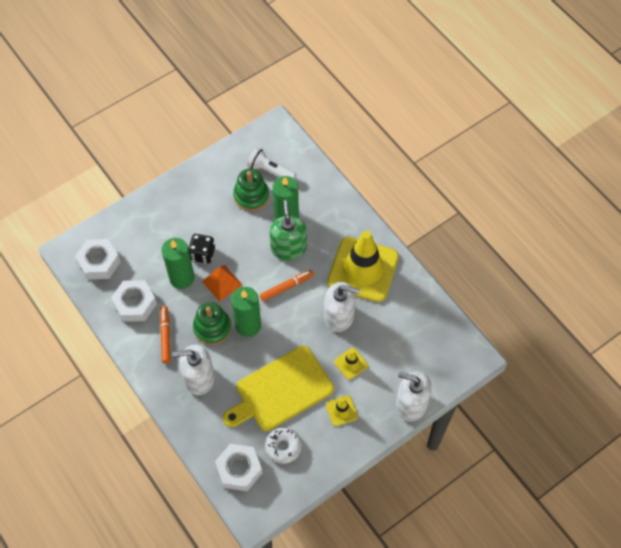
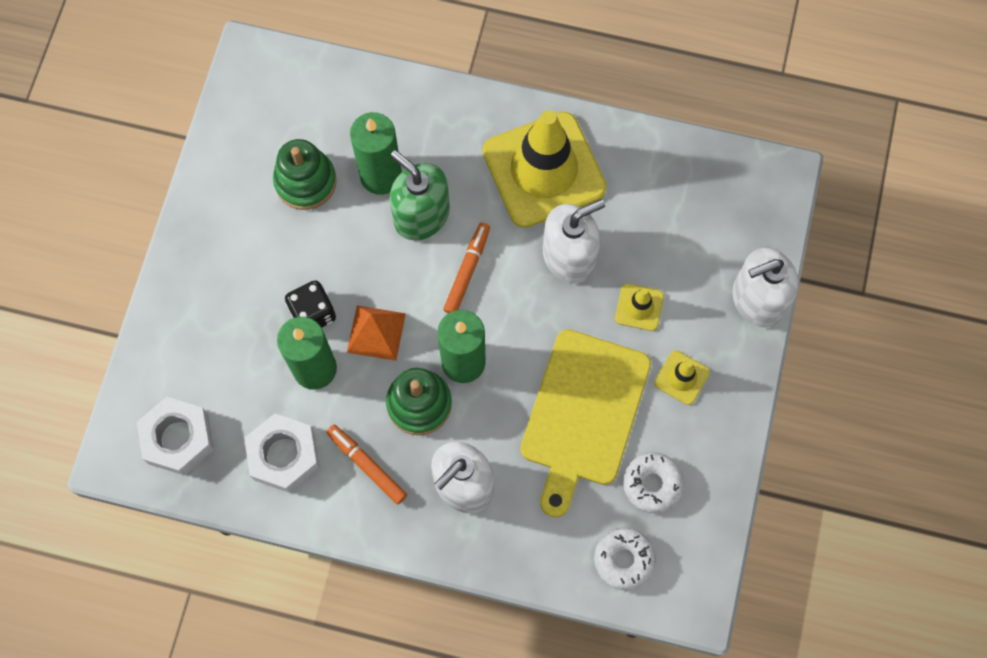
camera: 40 degrees left, 10 degrees up
white nut [215,444,262,491] -> white donut [594,528,656,590]
white flashlight [247,148,297,179] -> none

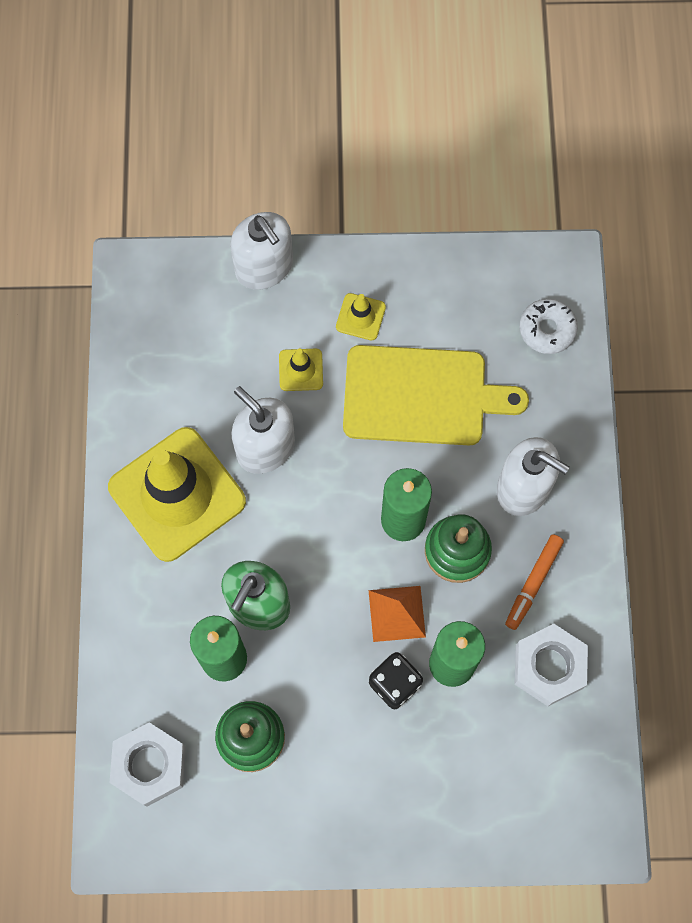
camera: 105 degrees left, 0 degrees up
white nut [137,397,214,475] -> white nut moved to [110,722,186,807]
orange marker [443,223,490,314] -> none
white donut [623,452,684,513] -> none

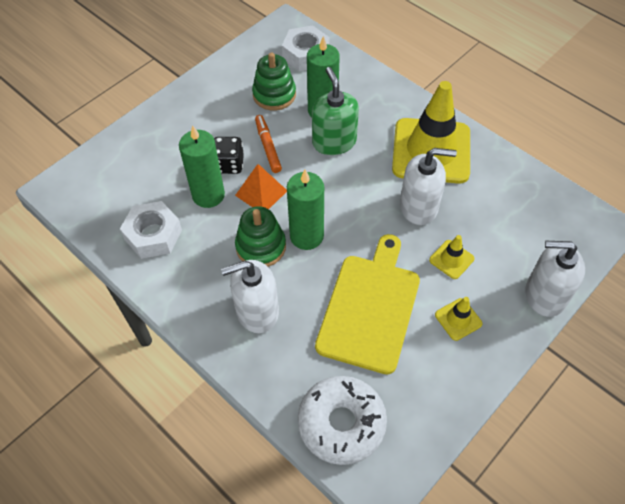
camera: 135 degrees right, 15 degrees down
yellow cutting board [343,345,529,446] -> yellow cutting board turned 150 degrees clockwise [315,234,420,375]
orange marker [505,534,564,630] -> orange marker moved to [255,115,282,173]
white donut [520,299,578,354] -> white donut [298,376,387,465], size x1.64

